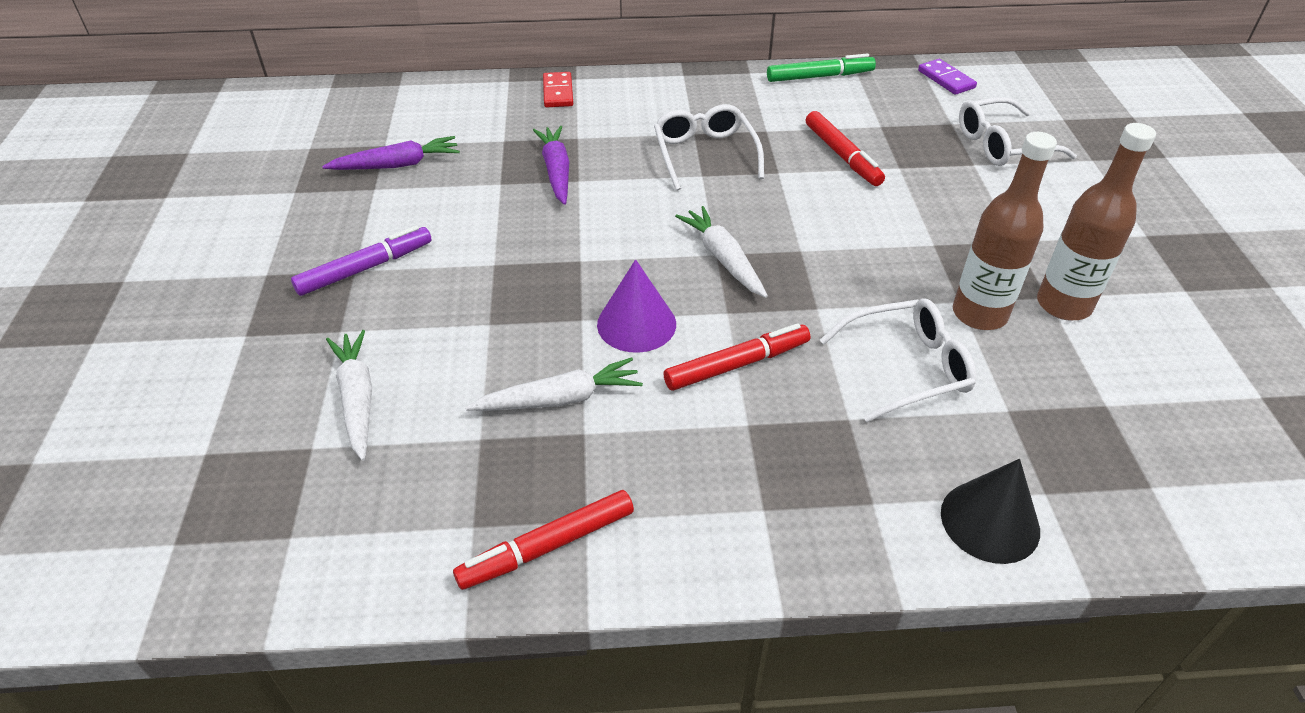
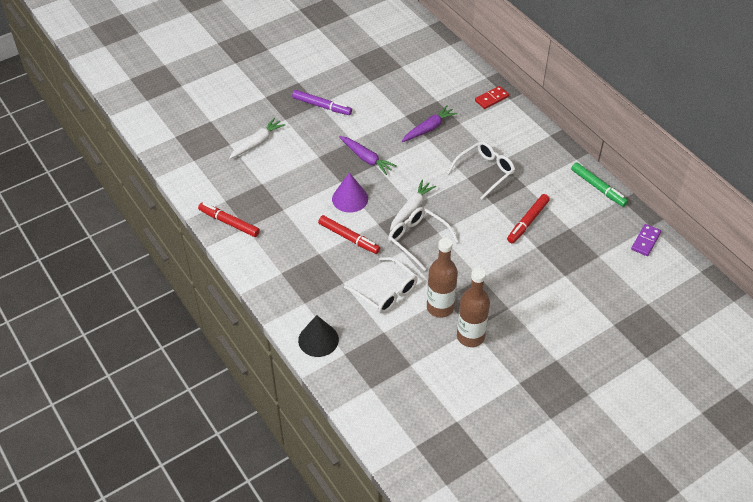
camera: 60 degrees right, 5 degrees up
purple carrot [322,136,460,170] -> purple carrot moved to [339,136,397,175]
white carrot [466,357,643,411] -> none
white glasses [959,97,1077,166] -> white glasses moved to [388,207,459,271]

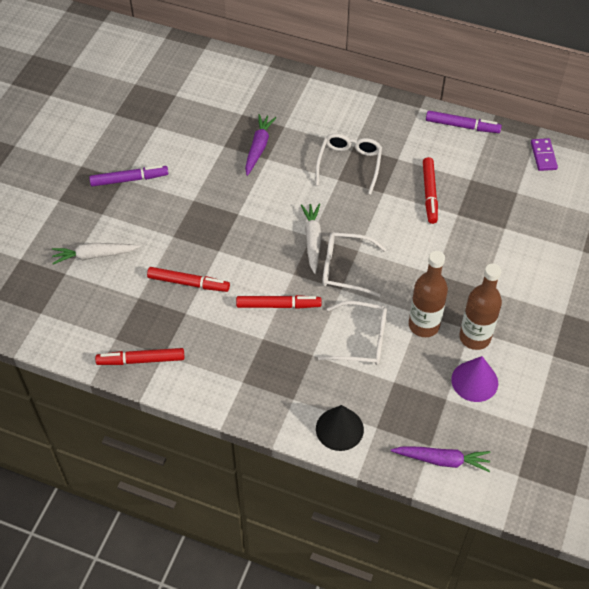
camera: 35 degrees left, 5 degrees up
white carrot [229,117,285,159] -> white carrot turned 105 degrees counterclockwise [52,243,140,264]
purple cone [332,172,368,213] -> purple cone moved to [451,356,498,402]
purple carrot [339,136,397,175] -> purple carrot moved to [391,446,490,472]
red domino [475,86,509,109] -> none
green marker [571,162,628,207] -> purple marker [426,111,502,133]
none -> red marker [147,267,230,292]

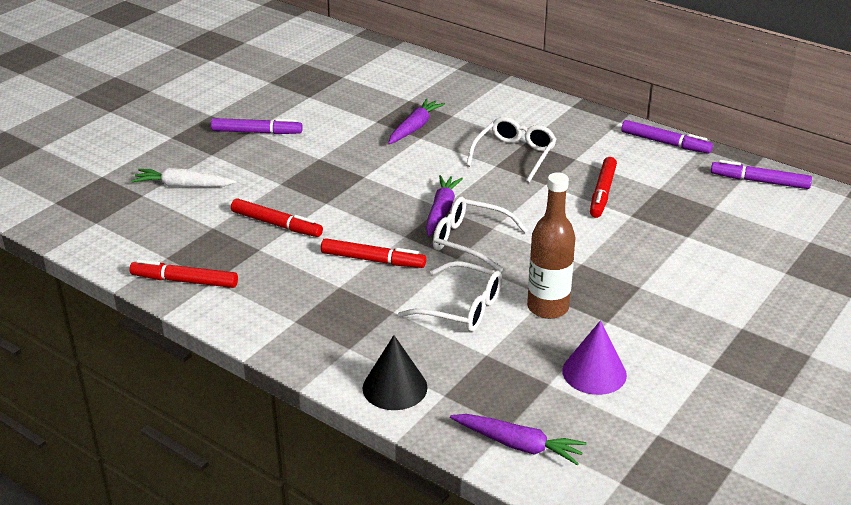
camera: 15 degrees right, 20 degrees down
white carrot [301,204,322,274] -> purple carrot [426,175,463,236]
brown bottle [459,264,502,350] -> none
purple domino [531,138,558,171] -> purple marker [711,160,812,189]

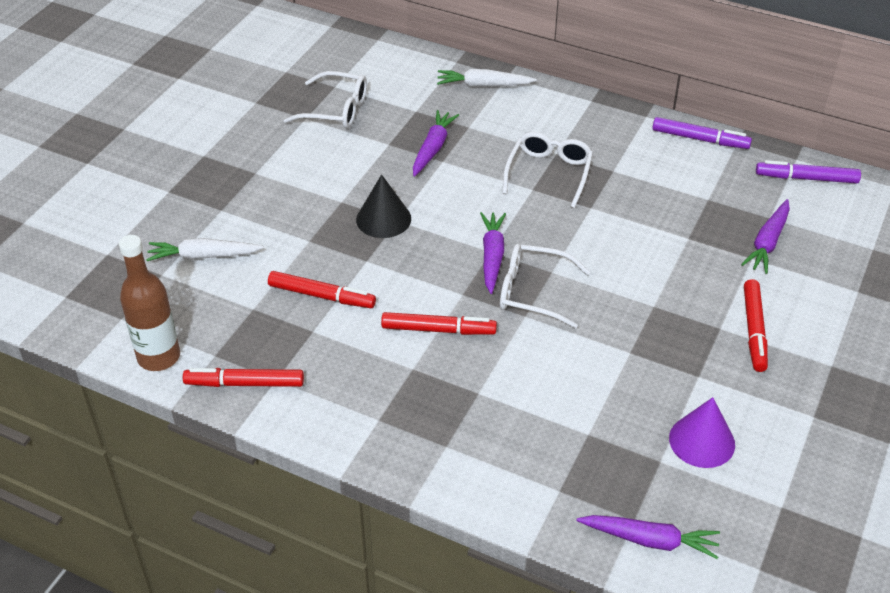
camera: 10 degrees left, 10 degrees up
purple marker [211,118,303,134] -> none
black cone [363,335,428,410] -> black cone moved to [356,174,411,238]
white glasses [398,261,502,332] -> white glasses moved to [283,71,367,128]
brown bottle [527,172,575,319] -> brown bottle moved to [119,235,180,371]
red marker [590,157,617,218] -> red marker moved to [744,279,768,372]
none -> white carrot [437,69,537,87]
none -> purple carrot [741,199,790,274]

